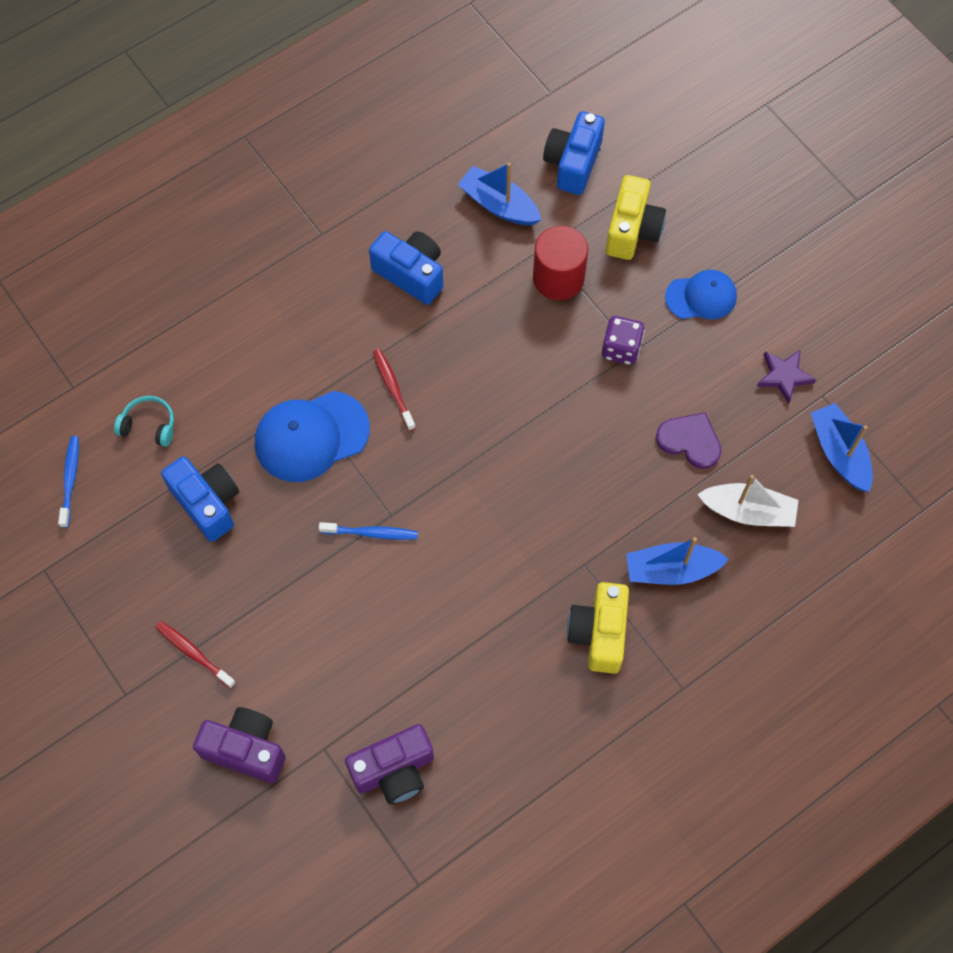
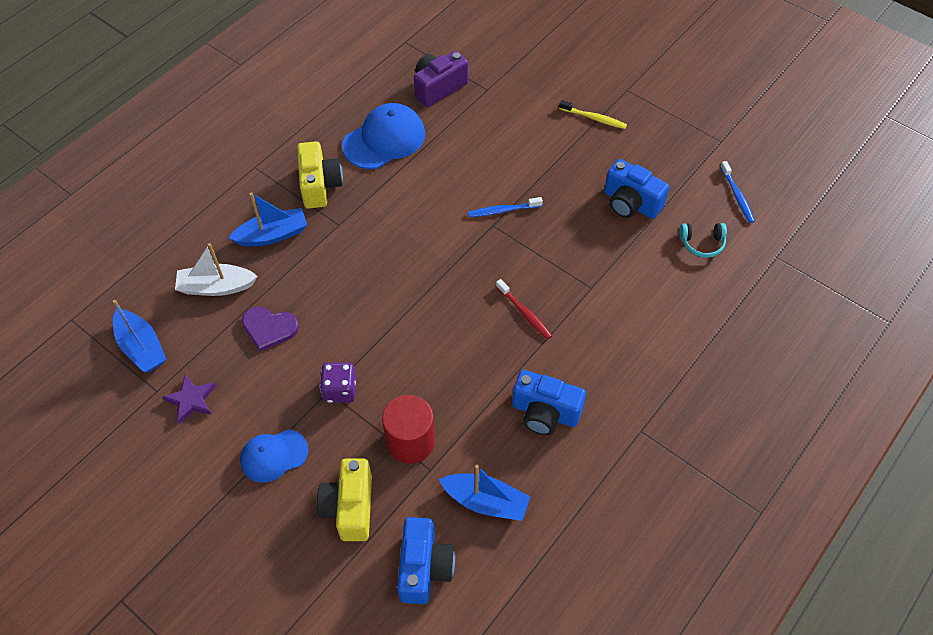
camera: 165 degrees right, 10 degrees down
red toothbrush [155,621,236,689] -> yellow toothbrush [559,100,627,129]
purple camera [193,707,286,783] -> none
blue cap [255,391,370,482] -> blue cap moved to [342,103,425,169]

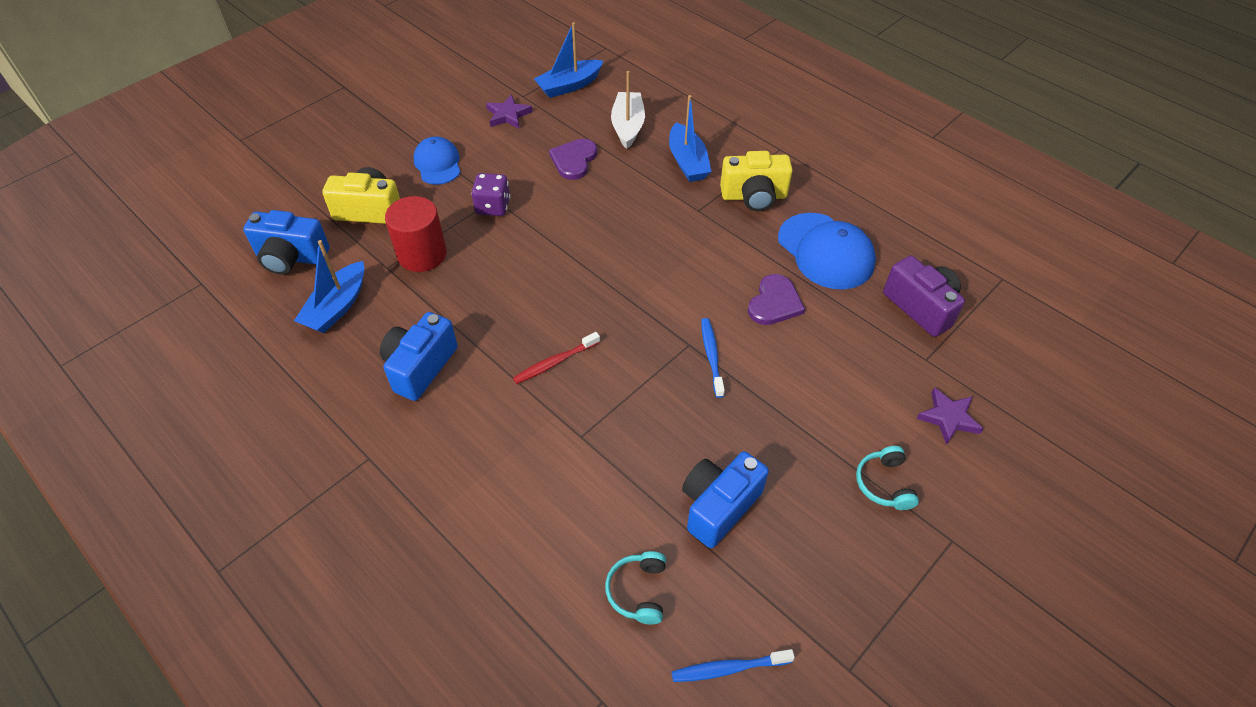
camera: 95 degrees right, 5 degrees down
yellow toothbrush [559,100,627,129] -> turquoise headphones [856,446,919,510]
none -> purple heart [748,274,805,325]
none -> purple star [916,387,983,445]

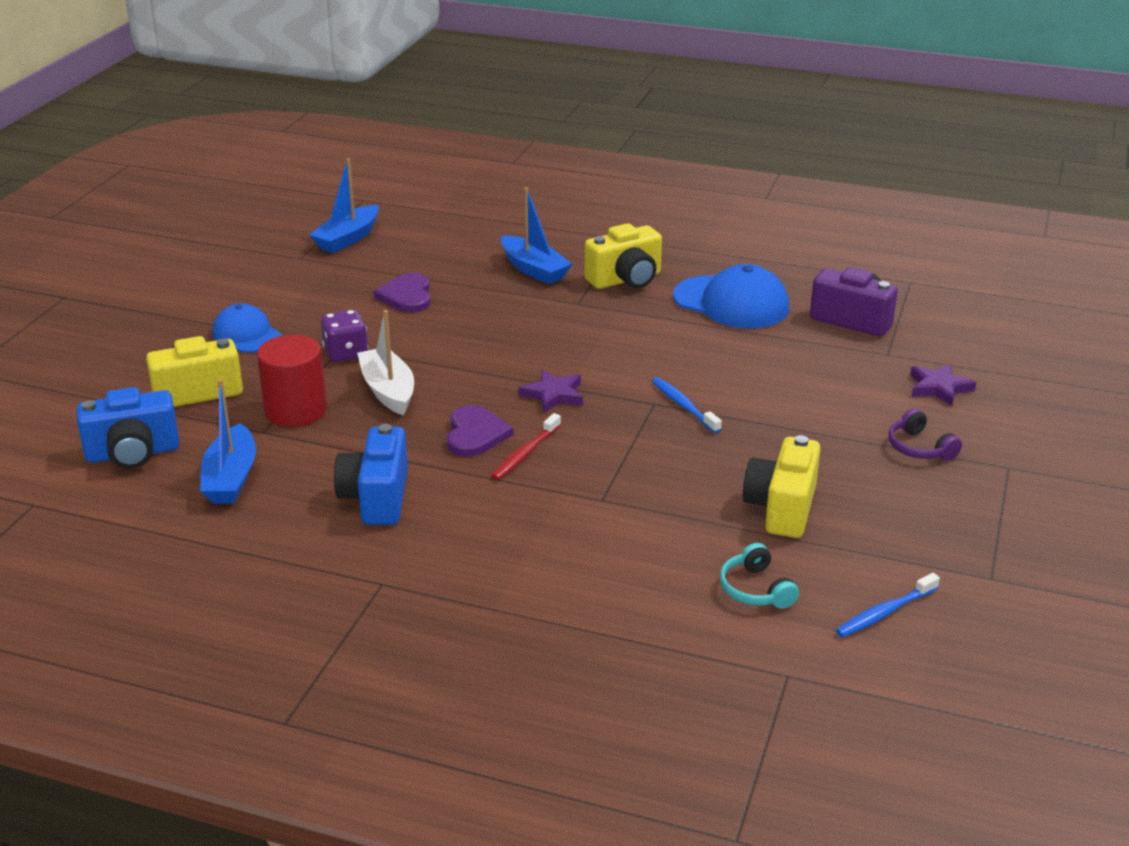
camera: 25 degrees left, 20 degrees down
purple star [486,94,532,128] -> purple star moved to [519,369,583,413]
white boat [611,71,645,149] -> white boat moved to [357,310,414,416]
blue camera [682,451,769,548] -> yellow camera [743,435,821,538]
purple heart [748,274,805,325] -> purple heart moved to [447,405,514,457]
turquoise headphones [856,446,919,510] -> purple headphones [888,408,962,460]

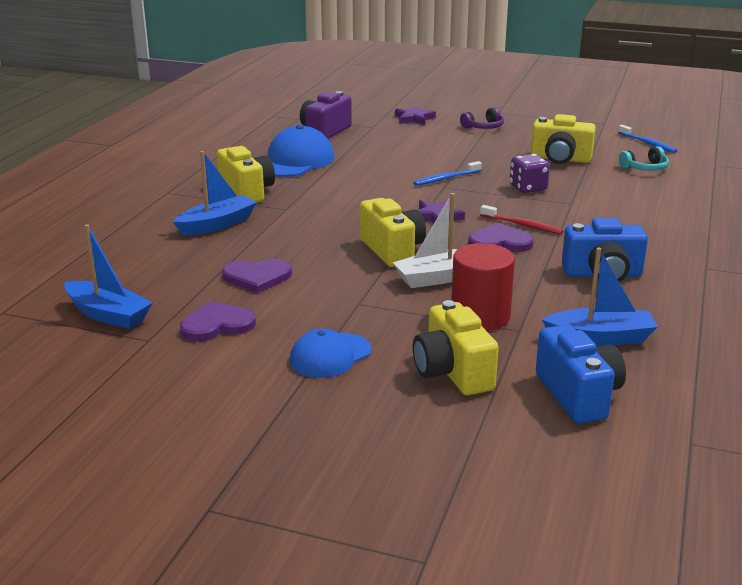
camera: 90 degrees left, 5 degrees down
purple dice [321,310,368,362] -> purple dice moved to [510,154,550,193]
none -> purple heart [180,301,256,342]
none -> yellow camera [360,198,426,267]

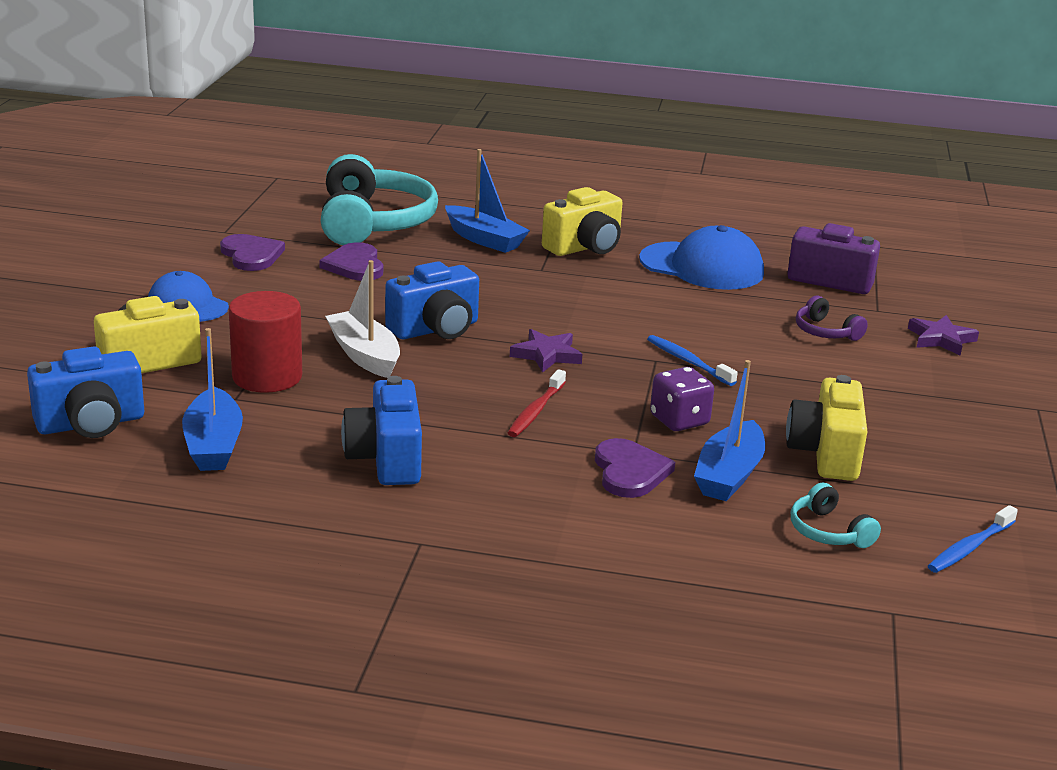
camera: 80 degrees right, 0 degrees up
blue boat [64,224,152,329] -> blue boat moved to [694,360,765,501]
yellow camera [360,198,426,267] -> blue camera [385,261,479,339]
purple headphones [460,107,504,129] -> purple headphones moved to [796,296,868,341]
purple heart [468,223,534,252] -> purple heart moved to [595,438,675,498]
none -> turquoise headphones [321,154,438,245]

